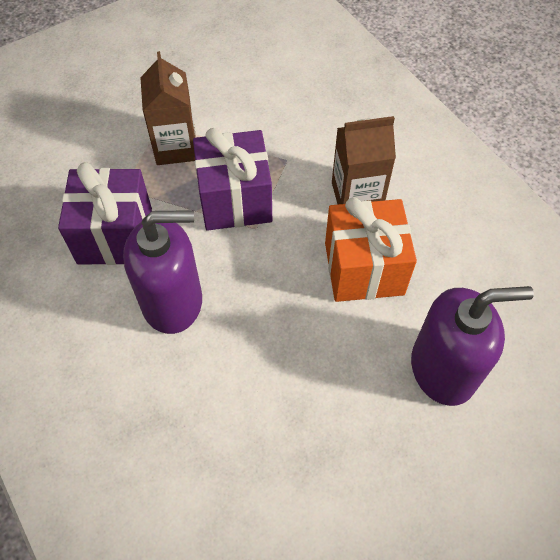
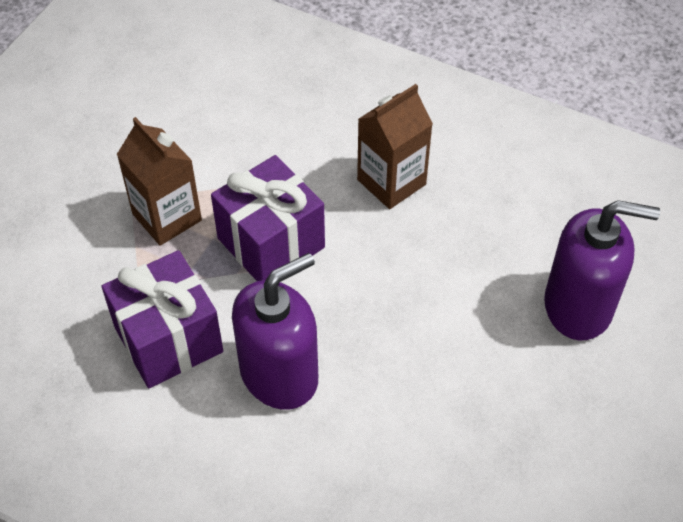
camera: 30 degrees left, 5 degrees down
orange gift [325,197,417,302] -> none
purple soap dispenser [411,286,534,406] -> purple soap dispenser turned 45 degrees clockwise [544,200,660,340]

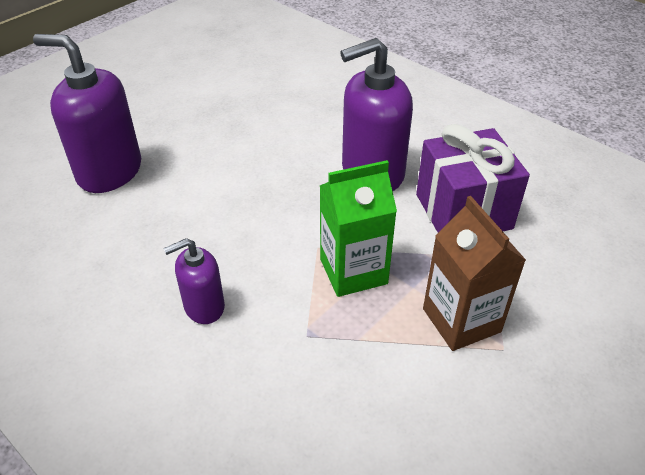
camera: 165 degrees left, 10 degrees down
purple gift [211,155,325,281] -> green carton [320,160,397,297]
brown carton [357,84,433,209] -> purple soap dispenser [164,238,225,324]

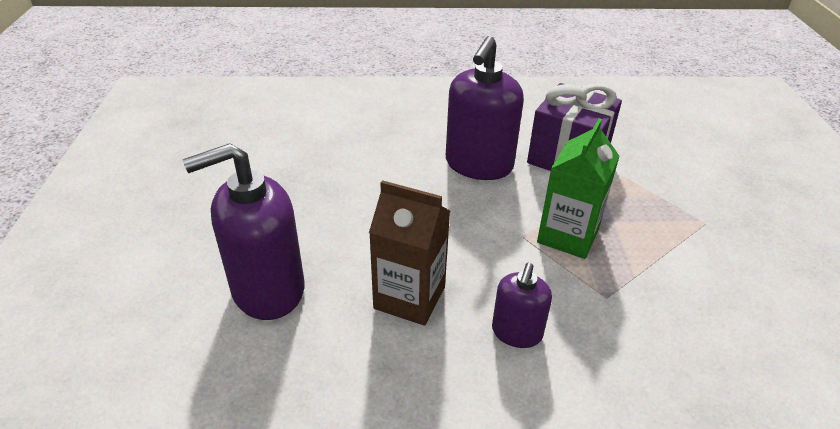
camera: 45 degrees left, 5 degrees down
brown carton [423,196,526,351] -> brown carton moved to [369,180,450,326]

